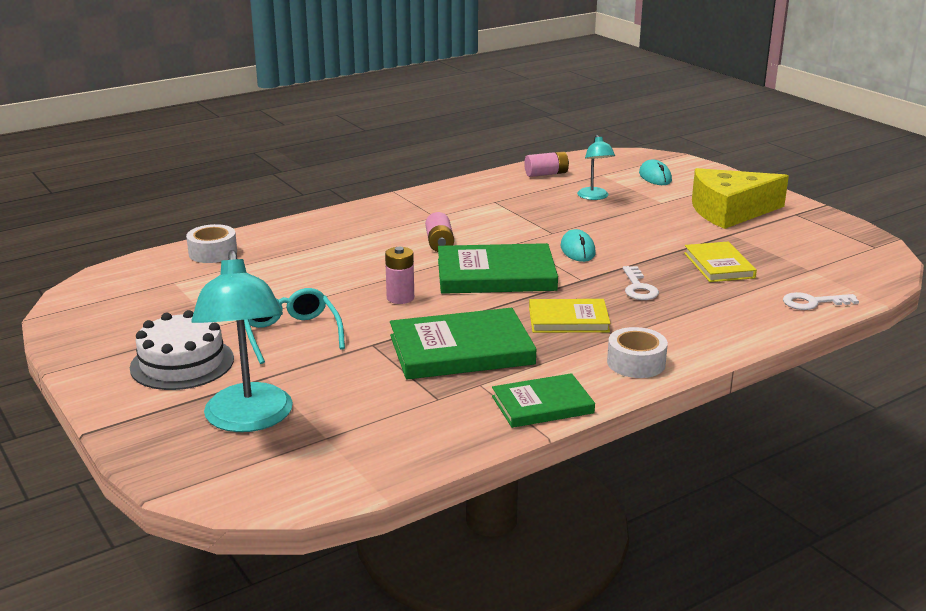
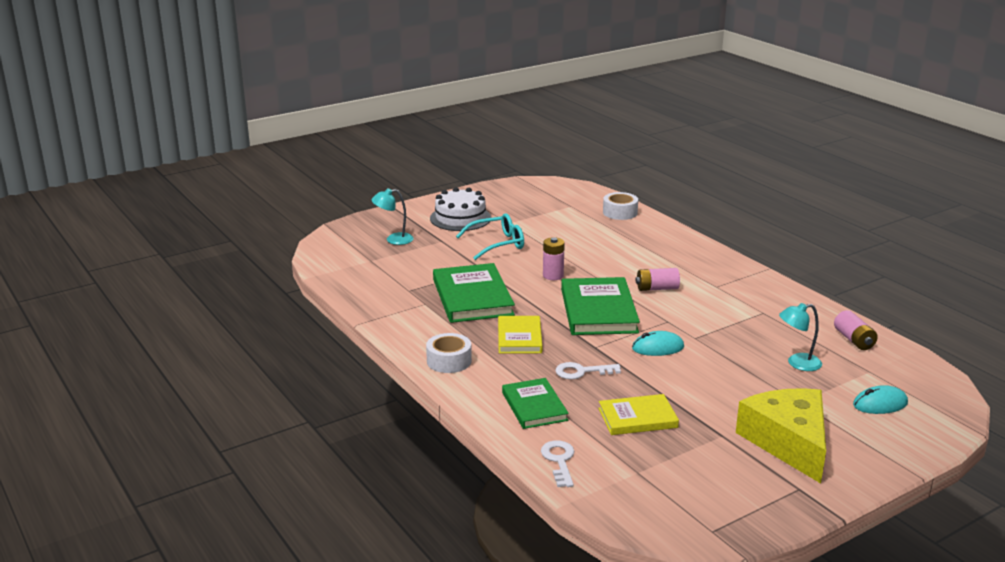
camera: 90 degrees right, 0 degrees up
turquoise lamp [191,250,293,432] -> turquoise lamp [371,188,413,245], size x0.52
green book [492,373,595,428] -> green book moved to [502,378,569,429]

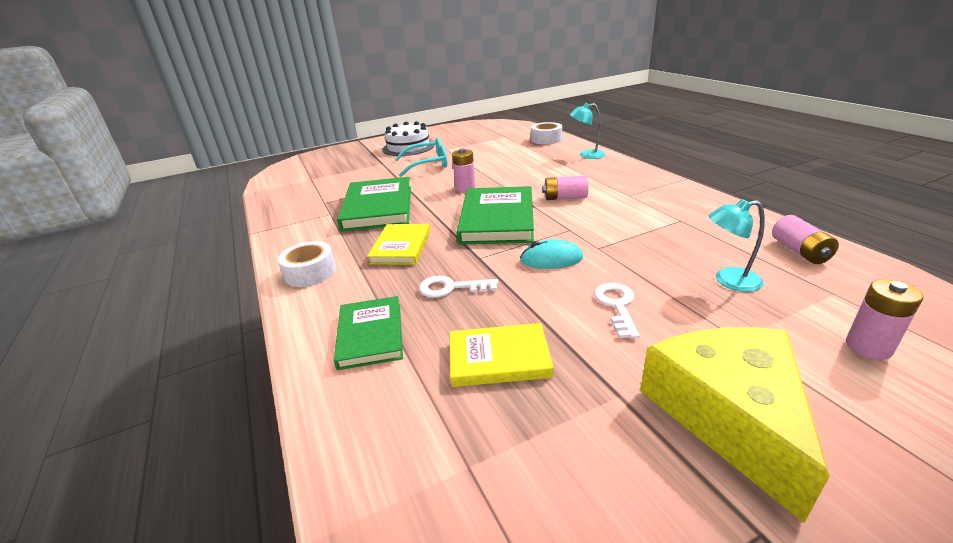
camera: 10 degrees right, 5 degrees up
turquoise lamp [371,188,413,245] -> turquoise lamp moved to [570,103,605,159]
white key [541,441,574,487] -> white key moved to [594,283,640,339]
turquoise mouse [853,385,908,414] -> pink battery [846,279,923,360]

